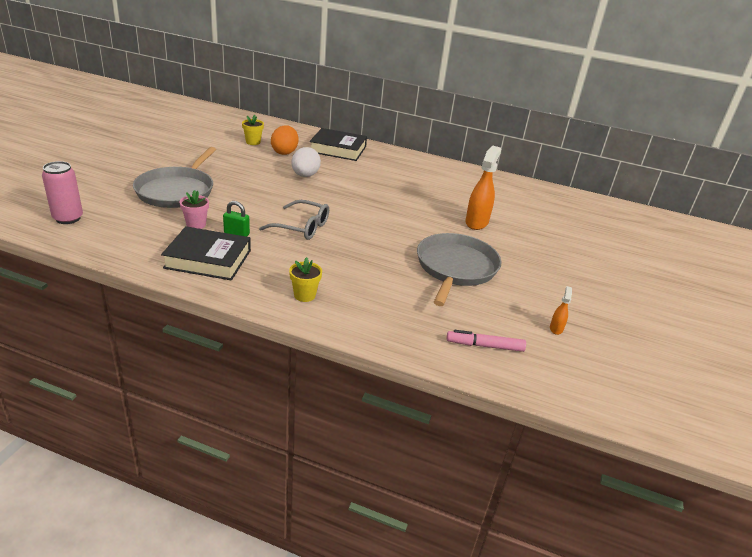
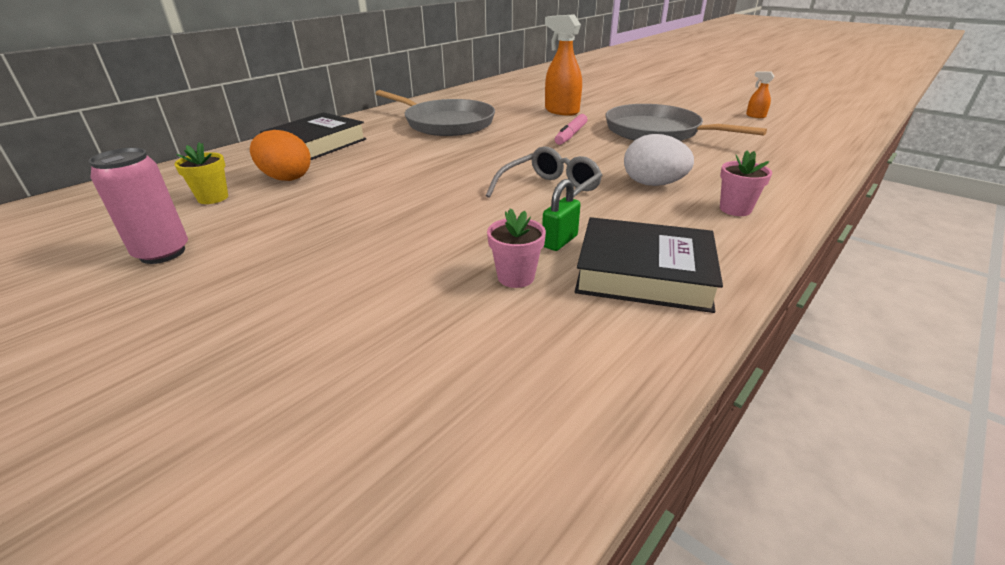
camera: 65 degrees left, 0 degrees up
pink can [42,161,83,224] -> pink can moved to [89,148,188,264]
grey pan [133,147,216,208] -> grey pan moved to [375,90,495,136]
black book [161,226,251,280] -> black book turned 75 degrees clockwise [575,217,723,313]
yellow flower pot [289,257,322,302] -> pink flower pot [720,150,772,216]
white egg [291,147,321,177] -> white egg moved to [624,134,694,186]
pink marker [447,330,526,352] -> pink marker moved to [555,114,587,145]

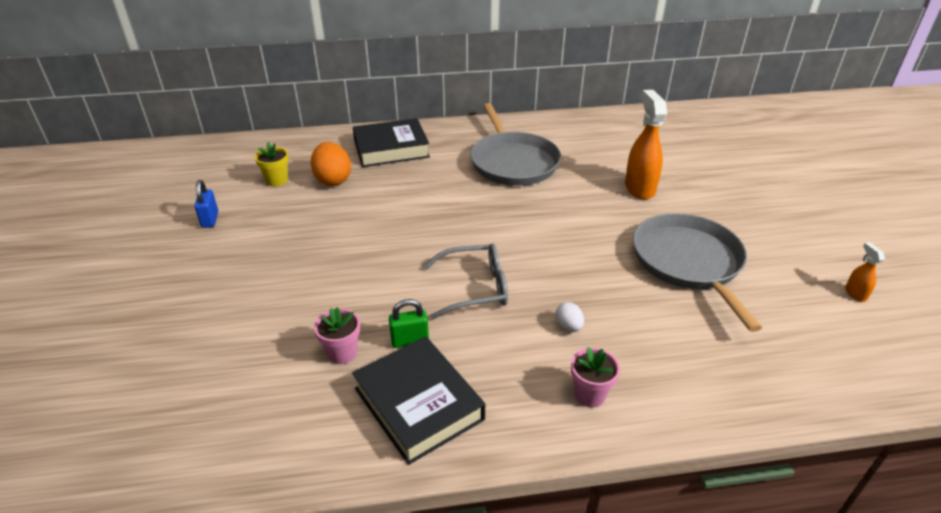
camera: 40 degrees right, 5 degrees up
pink can [89,148,188,264] -> blue padlock [195,180,218,228]
pink marker [555,114,587,145] -> none
white egg [624,134,694,186] -> white egg [556,302,584,332], size x0.51

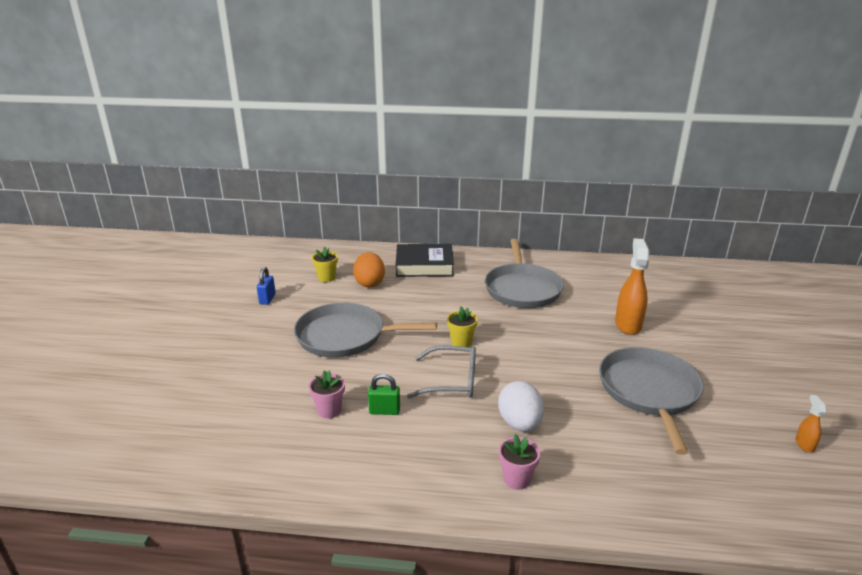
camera: 15 degrees right, 10 degrees down
black book [352,336,485,465] -> none
white egg [556,302,584,332] -> white egg [498,381,544,432], size x1.95
none -> grey pan [294,303,437,358]
none -> yellow flower pot [447,306,478,347]

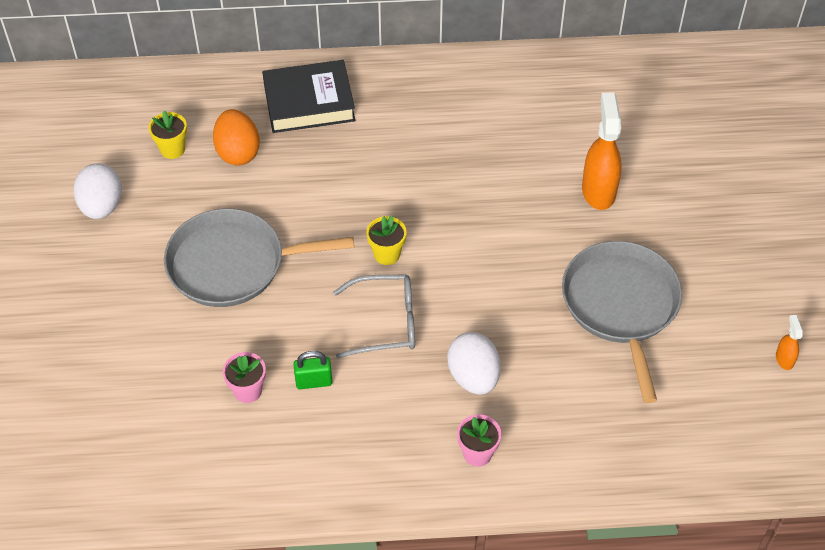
camera: 10 degrees left, 25 degrees up
blue padlock [257,267,276,305] -> white egg [73,163,122,219]
grey pan [485,239,564,308] -> none

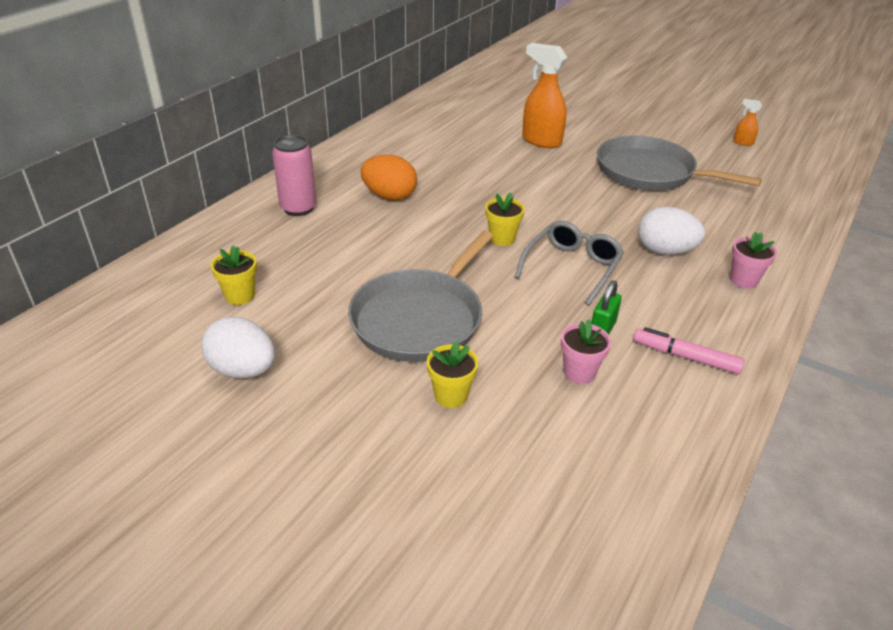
camera: 55 degrees left, 15 degrees down
orange egg [213,109,260,166] -> orange egg moved to [360,155,417,201]
black book [262,60,355,133] -> pink can [272,135,317,216]
none -> yellow flower pot [427,341,478,408]
none -> pink marker [634,327,745,374]

